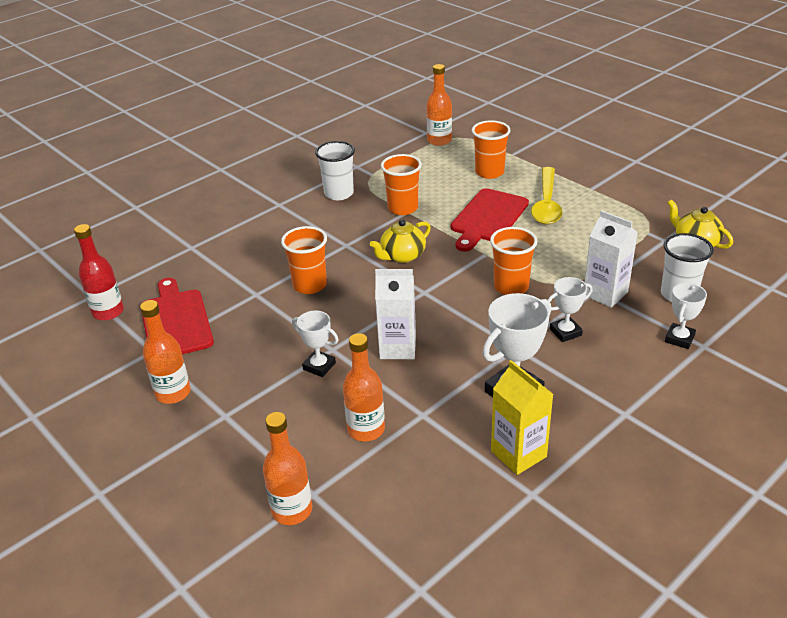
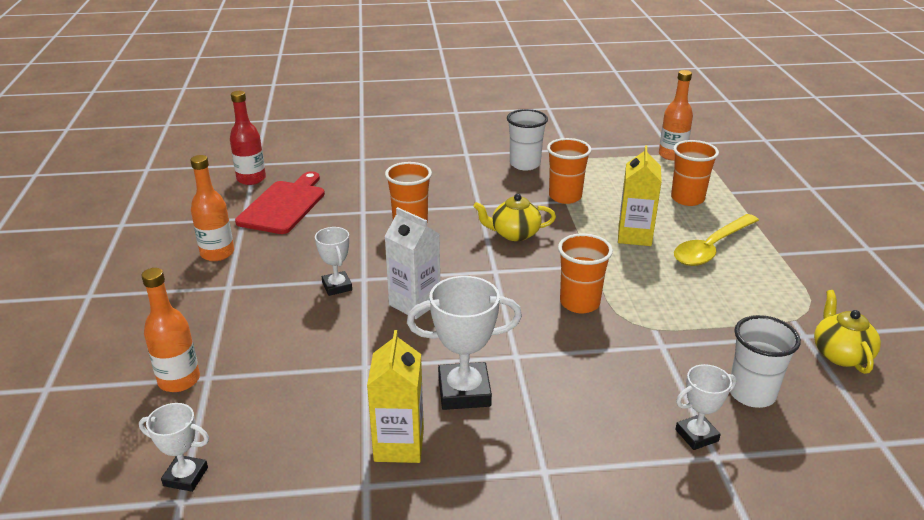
camera: 35 degrees right, 5 degrees down
orange bottle [343,333,385,441] -> none
red cutting board [451,188,529,252] -> yellow carton [618,145,662,246]
white trophy [548,277,593,342] -> white trophy moved to [139,403,209,492]
white carton [585,210,638,308] -> none

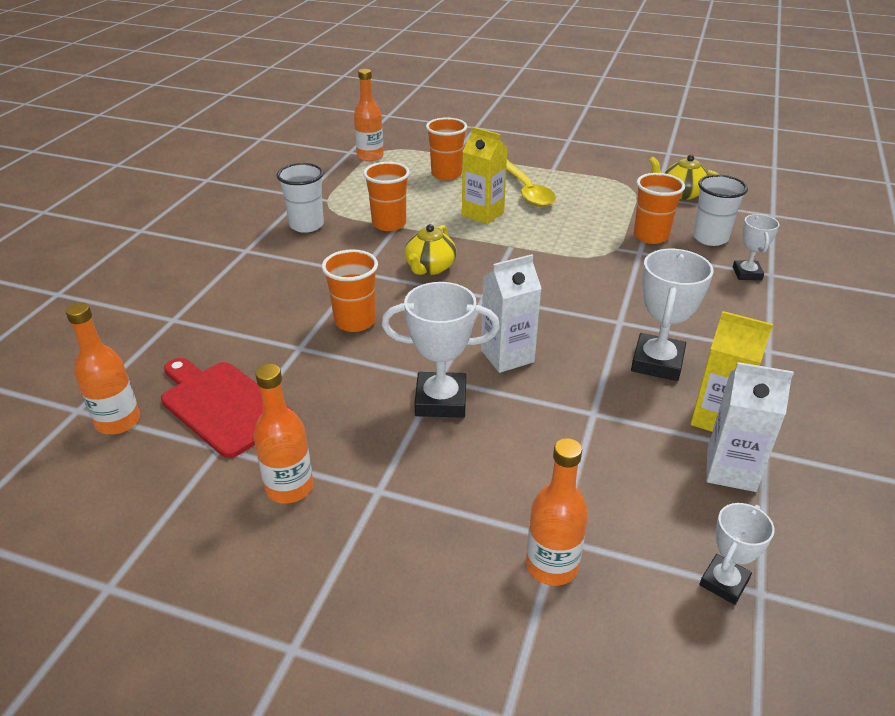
camera: 65 degrees left, 5 degrees up
red bottle [230,91,266,185] -> orange bottle [65,302,140,434]
white trophy [315,227,352,296] -> white trophy [381,282,500,418], size x1.67
orange cup [558,233,613,313] -> orange cup moved to [634,173,685,244]
none -> white carton [706,362,794,492]

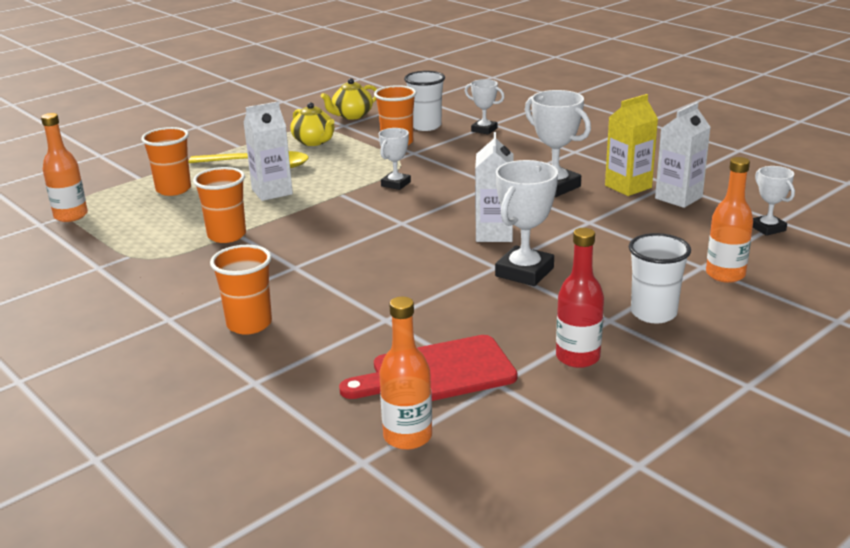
camera: 60 degrees left, 10 degrees down
orange bottle [254,364,313,503] -> red bottle [556,228,604,368]
white cup [277,163,324,233] -> white cup moved to [629,233,691,323]
orange cup [322,249,378,332] -> orange cup moved to [210,245,272,335]
yellow teapot [404,224,456,275] -> yellow teapot moved to [291,102,334,146]
yellow carton [462,127,508,224] -> white carton [243,101,293,201]
none -> white trophy [379,128,411,190]

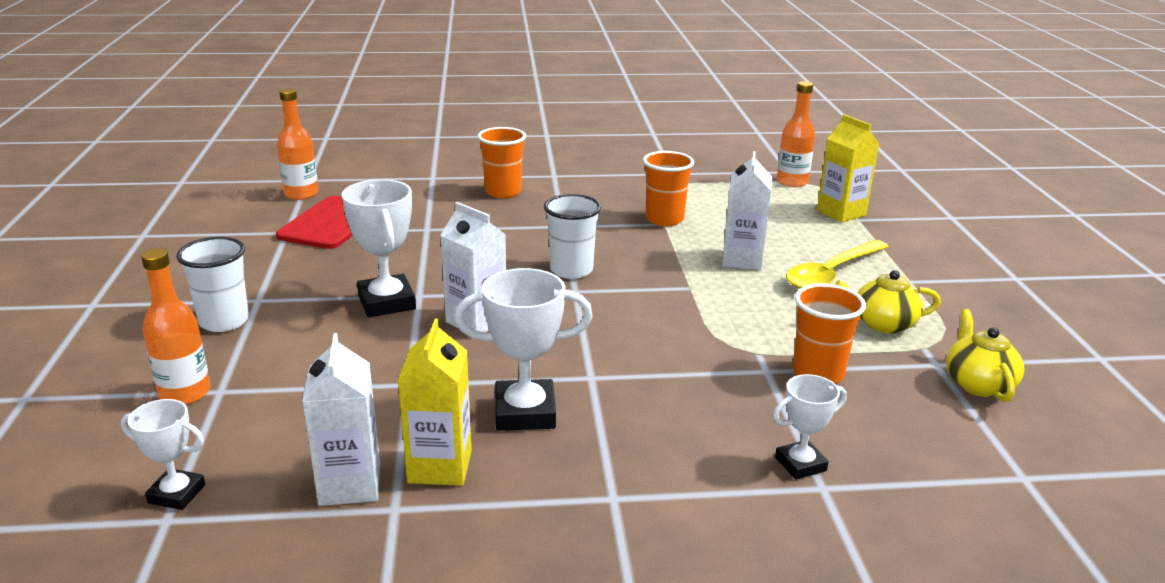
camera: 125 degrees right, 0 degrees up
orange cup [141,127,191,196] -> none
white trophy [379,128,411,190] -> none
white cup [404,71,445,131] -> white cup moved to [544,194,602,279]
red bottle [556,228,604,368] -> none
none -> yellow carton [817,115,879,223]

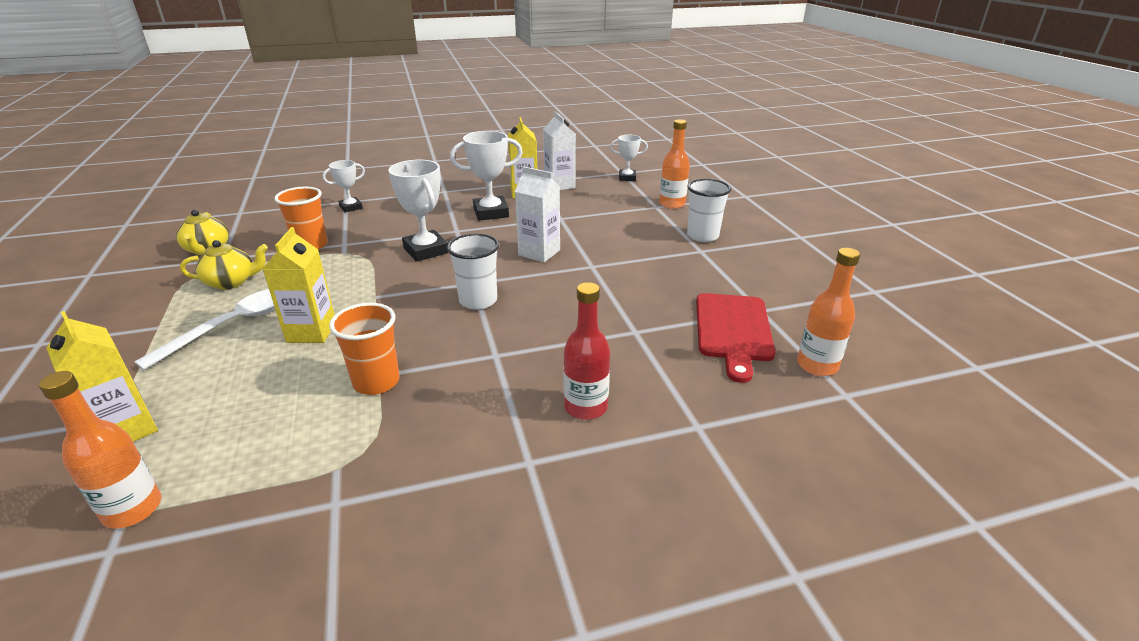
camera: 170 degrees right, 5 degrees up
white trophy [342,179,416,317] -> white trophy moved to [388,160,449,262]
orange cup [478,127,526,198] -> red bottle [563,282,610,420]
white carton [722,151,772,270] -> yellow carton [263,227,335,343]
yellow spoon [786,240,889,289] -> white spoon [134,289,275,370]

